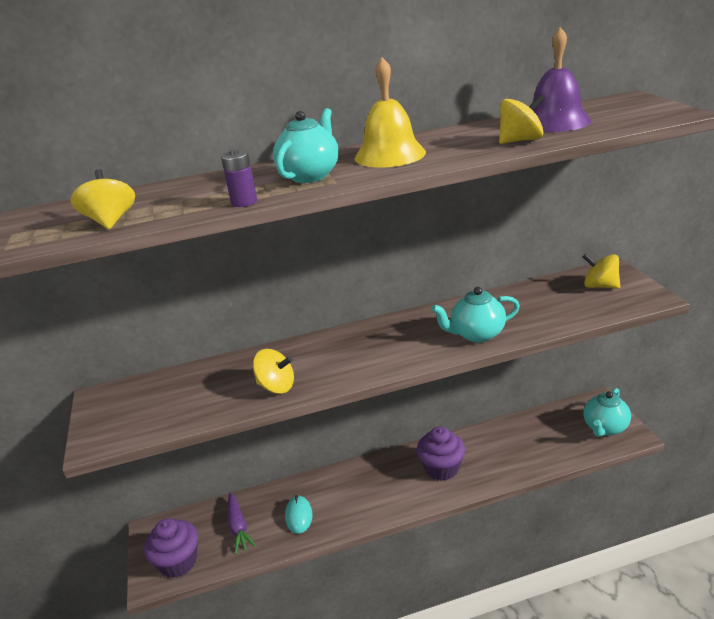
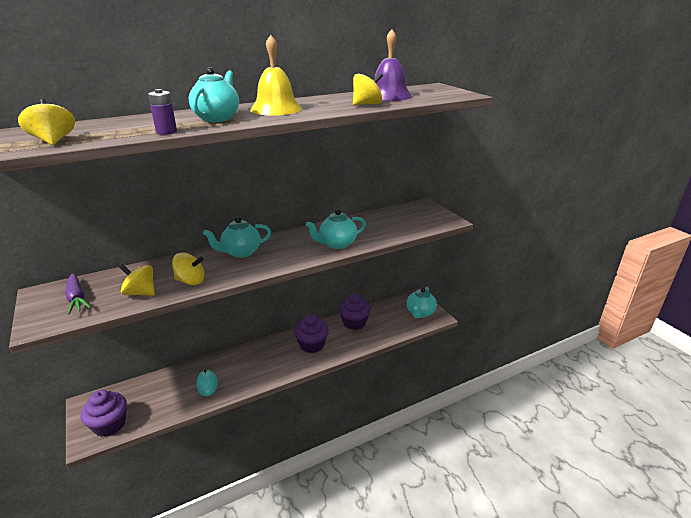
camera: 15 degrees left, 0 degrees up
purple carrot [227,492,256,555] -> purple carrot moved to [65,273,91,314]
yellow spinning top [583,254,620,289] -> yellow spinning top moved to [119,264,155,296]
none -> turquoise teapot [203,217,271,258]
none -> purple cupcake [339,293,371,330]

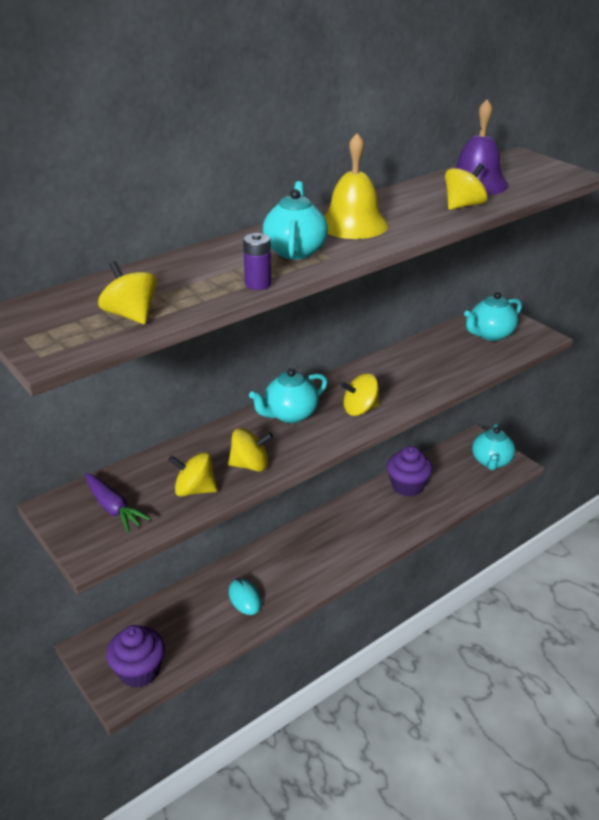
camera: 10 degrees left, 5 degrees up
purple cupcake [294,314,329,353] -> none
turquoise teapot [306,209,366,249] -> turquoise teapot moved to [464,292,522,341]
none -> yellow spinning top [341,373,380,416]

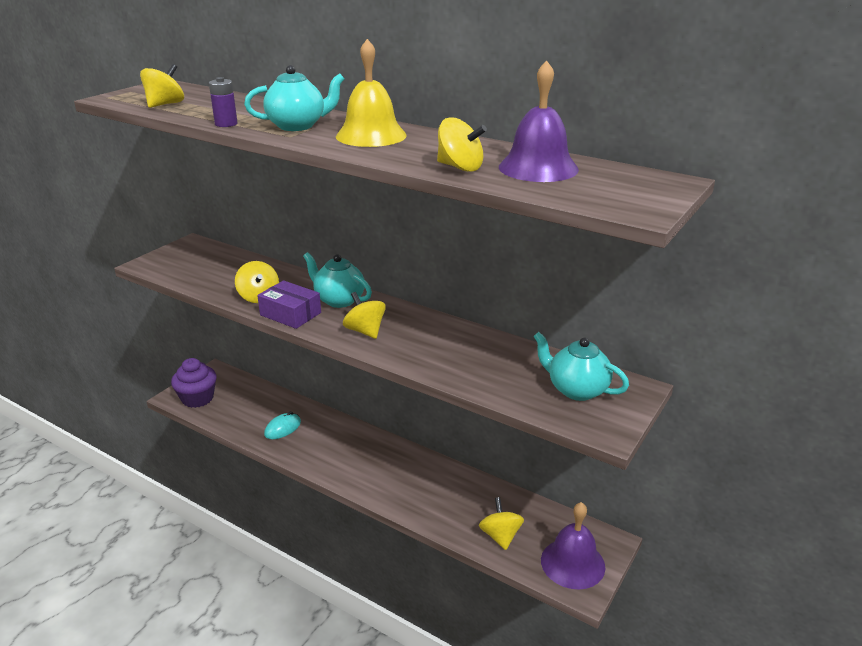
camera: 70 degrees right, 5 degrees down
purple carrot [85,473,151,532] -> none
yellow spinning top [168,452,217,497] -> yellow spinning top moved to [479,497,524,550]
purple cupcake [387,446,433,497] -> none
turquoise teapot [472,423,515,470] -> purple bell [541,502,605,589]
none -> purple box [257,280,321,329]

